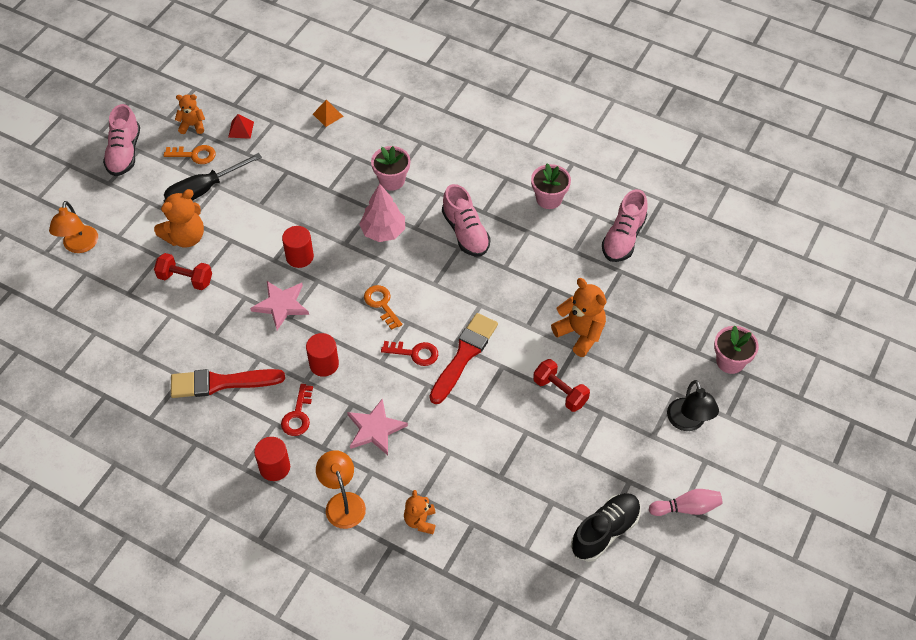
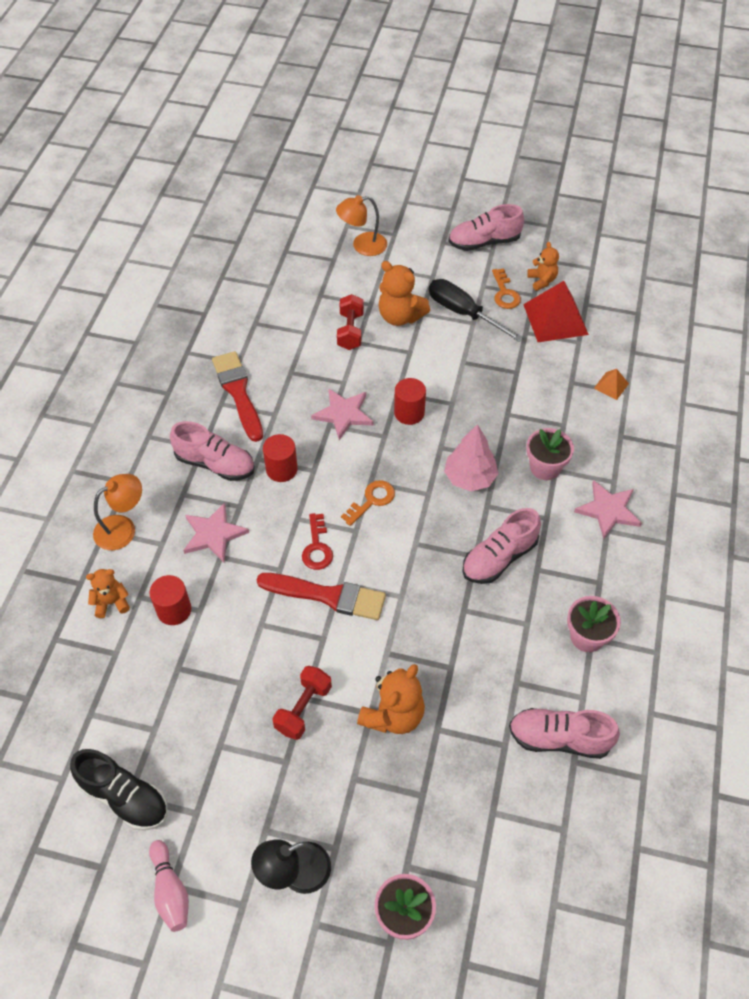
camera: 75 degrees right, 0 degrees up
red pyramid [228,114,254,139] -> red pyramid [523,281,589,342], size x2.12
red cylinder [254,437,290,481] -> red cylinder moved to [149,575,191,625]
red key [281,384,313,436] -> pink shoe [170,421,255,481]
none -> pink star [574,480,642,539]

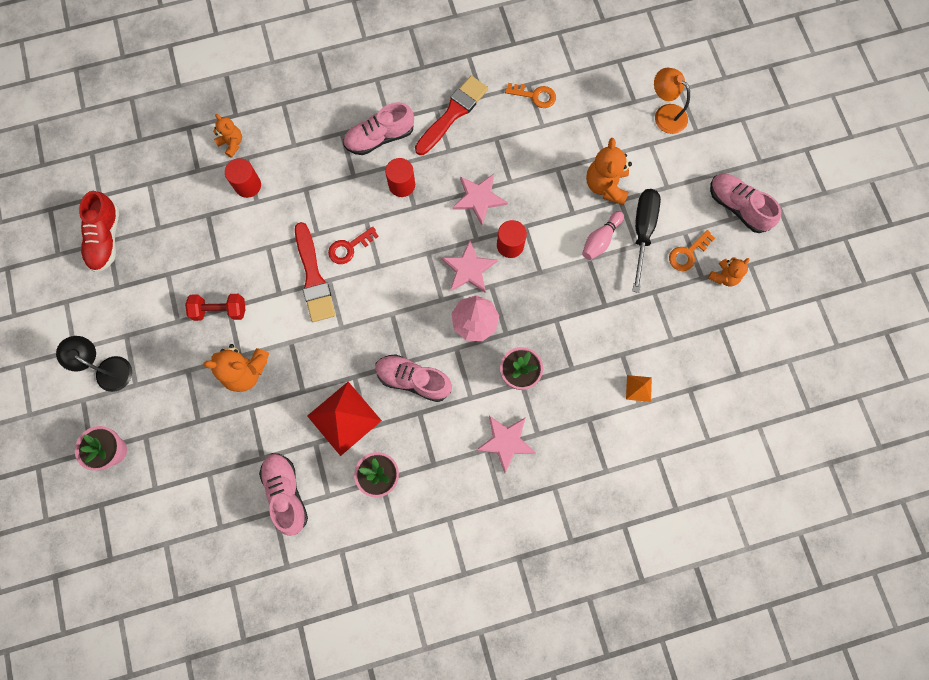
camera: 60 degrees right, 20 degrees up
black shoe [70,749,168,831] -> red shoe [79,191,119,273]
orange lamp [93,474,142,550] -> none
pink bowling pin [149,840,189,932] -> pink bowling pin moved to [582,211,624,260]
pink shoe [170,421,255,481] -> pink shoe turned 75 degrees clockwise [343,102,414,155]
pink star [183,502,249,562] -> pink star moved to [441,240,498,293]
red dumbbell [337,294,364,350] -> none
orange key [341,480,395,526] -> orange key moved to [505,83,556,108]
red pyramid [523,281,589,342] -> red pyramid moved to [307,382,382,456]

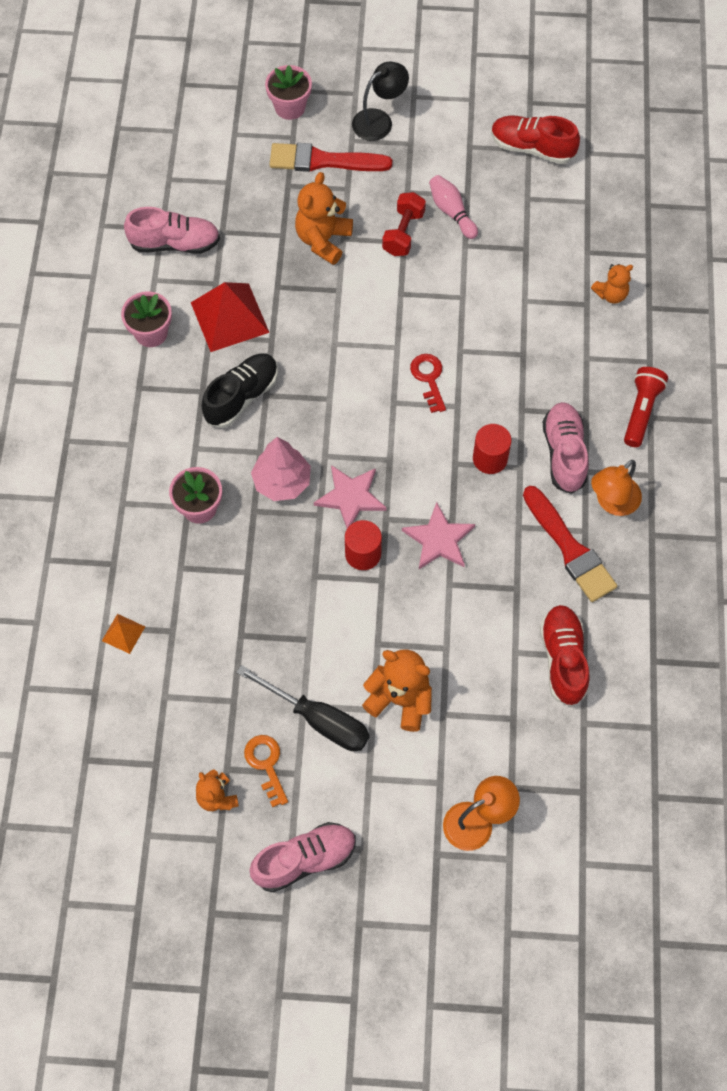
camera: 110 degrees right, 10 degrees down
red cylinder [225,158,261,198] -> none
red brush [295,222,335,322] -> red brush moved to [270,143,392,172]
pink shoe [375,354,452,402] -> black shoe [202,353,278,428]
pink star [477,416,536,473] -> none
orange key [505,83,556,108] -> red shoe [540,605,590,706]
pink bowling pin [582,211,624,260] -> pink bowling pin moved to [429,175,478,239]
none -> orange lamp [591,460,642,516]
none -> red flashlight [624,367,668,447]

